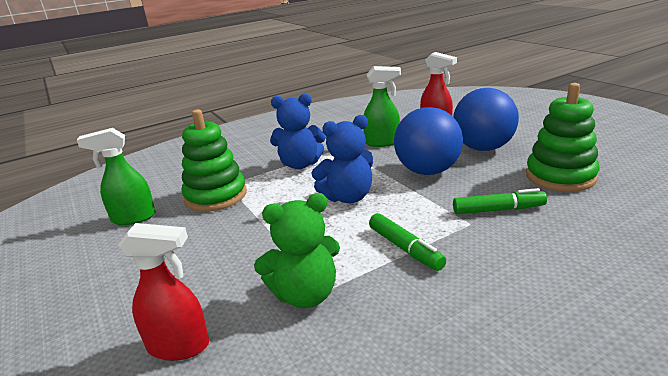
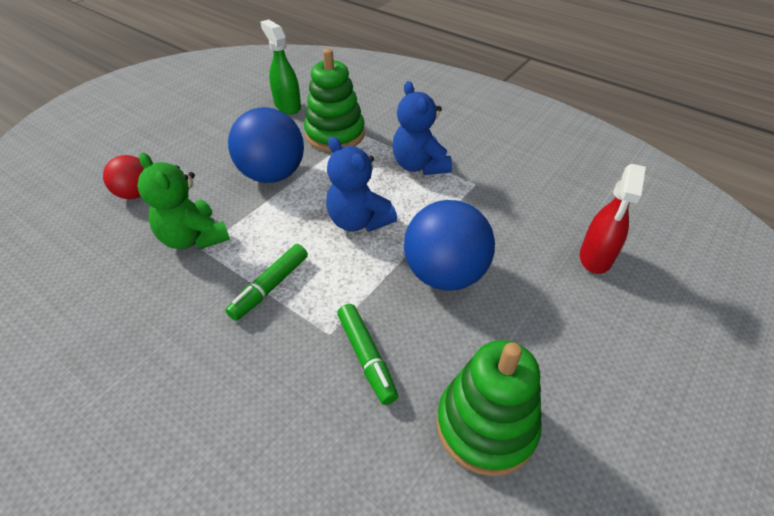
camera: 65 degrees right, 20 degrees up
red spray bottle [118,223,209,361] -> red ball [103,155,145,199]
green spray bottle [363,66,401,147] -> none
blue ball [453,88,519,151] -> blue ball moved to [228,107,304,183]

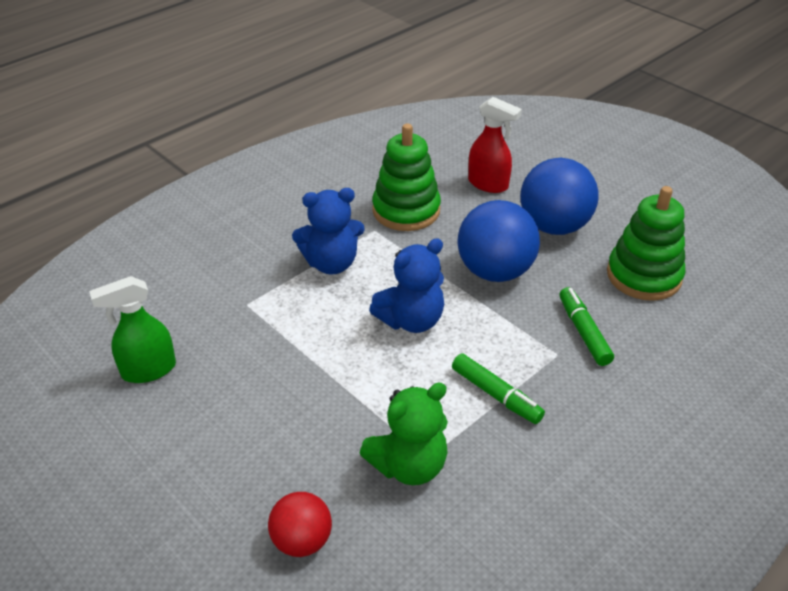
camera: 80 degrees left, 5 degrees down
blue ball [228,107,304,183] -> blue ball moved to [520,158,599,235]
green stacking toy [304,49,365,152] -> green stacking toy moved to [372,124,441,231]
green marker [337,304,398,405] -> green marker turned 90 degrees counterclockwise [559,287,614,366]

